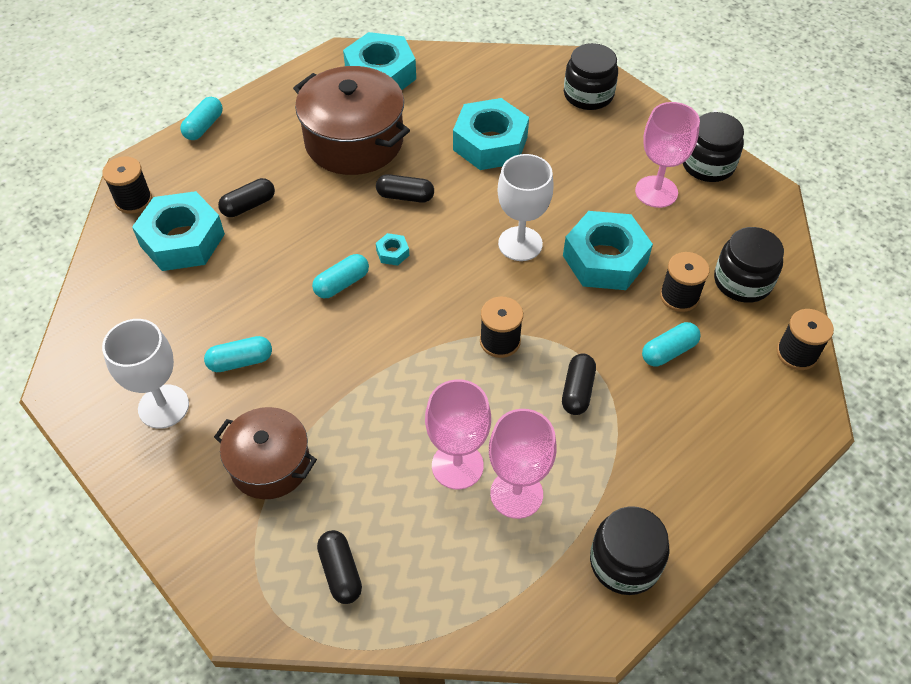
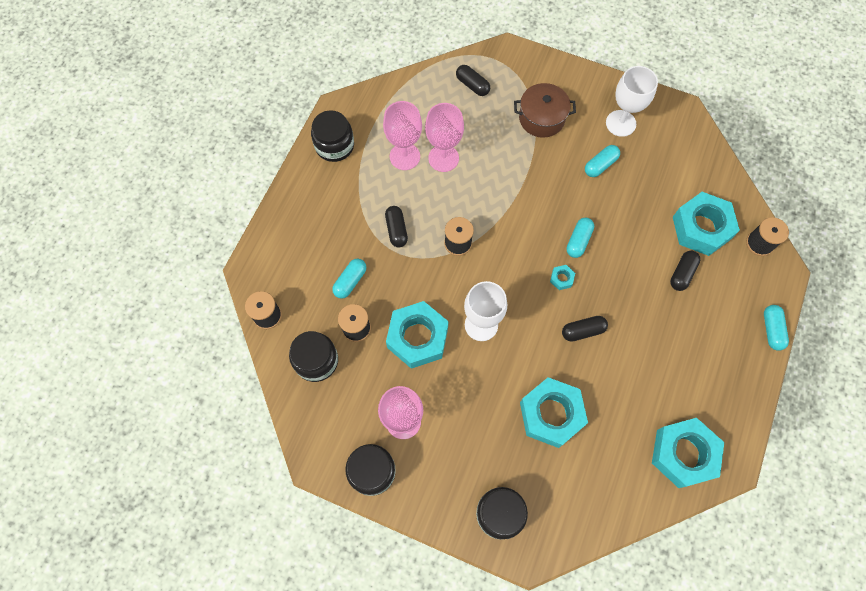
camera: 155 degrees right, 15 degrees up
brown pot [293,66,410,175] -> none

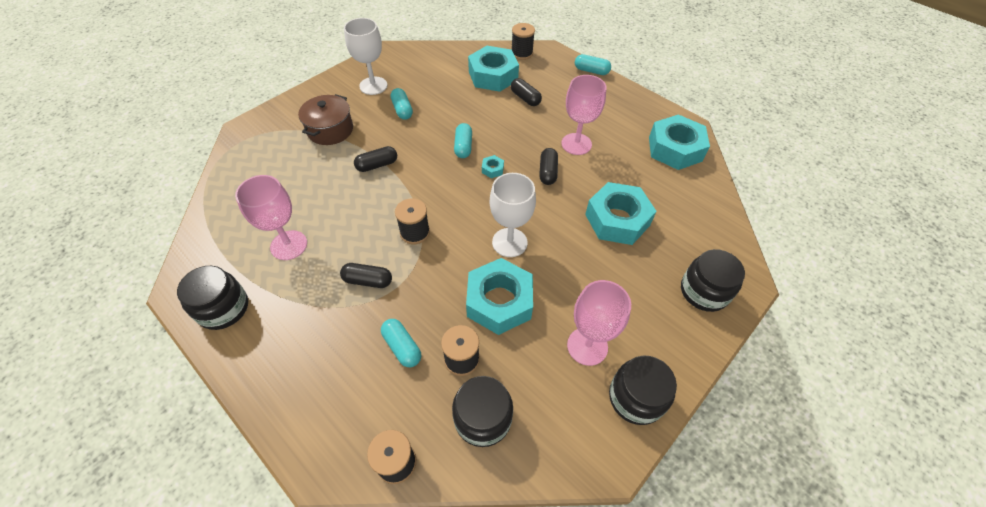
camera: 70 degrees left, 15 degrees down
pink goblet [425,103,464,172] -> pink goblet moved to [561,75,606,155]
black capsule [456,65,490,96] -> black capsule moved to [354,146,397,172]
turquoise capsule [567,217,594,258] -> turquoise capsule turned 45 degrees clockwise [454,123,472,158]

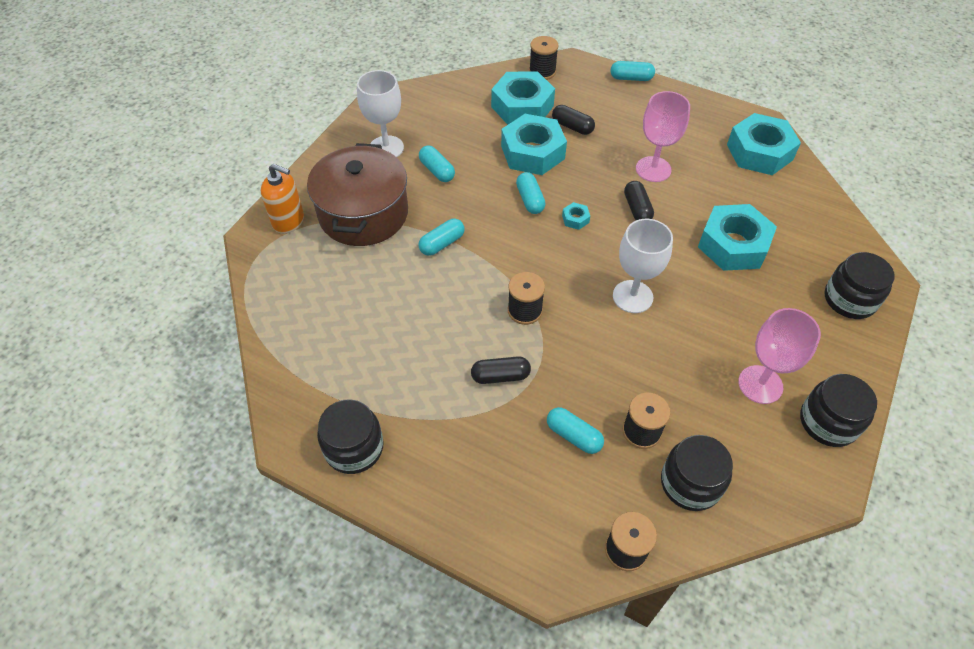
camera: 15 degrees left, 0 degrees up
pink goblet [235,175,307,260] -> none
brown pot [298,94,353,145] -> brown pot [307,143,408,246], size x1.58
black capsule [354,146,397,172] -> turquoise capsule [418,219,465,256]
turquoise nut [466,258,533,335] -> turquoise nut moved to [501,114,567,175]
none -> orange soap dispenser [261,164,304,234]

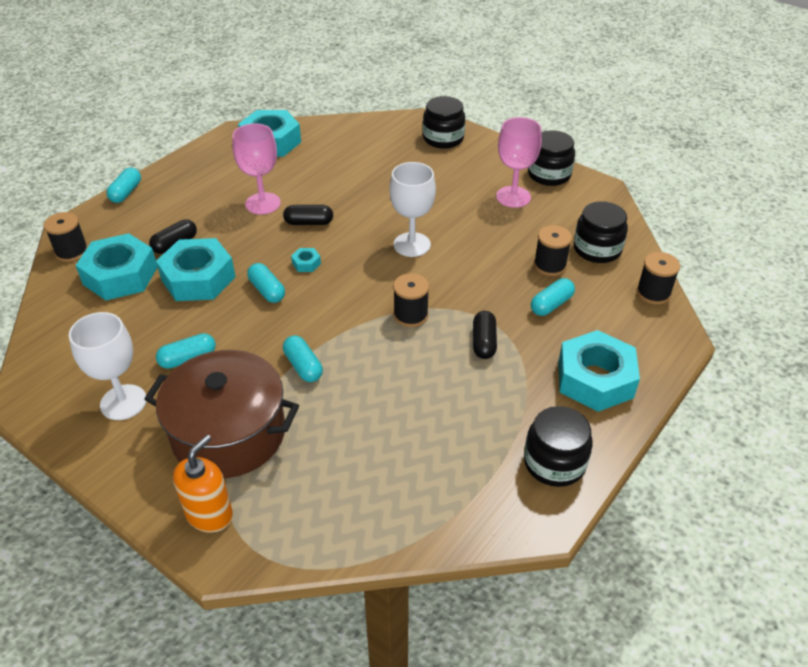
camera: 80 degrees left, 10 degrees down
turquoise capsule [516,172,545,214] -> turquoise capsule turned 60 degrees clockwise [247,263,285,303]
turquoise nut [698,204,777,271] -> turquoise nut moved to [558,330,640,412]

